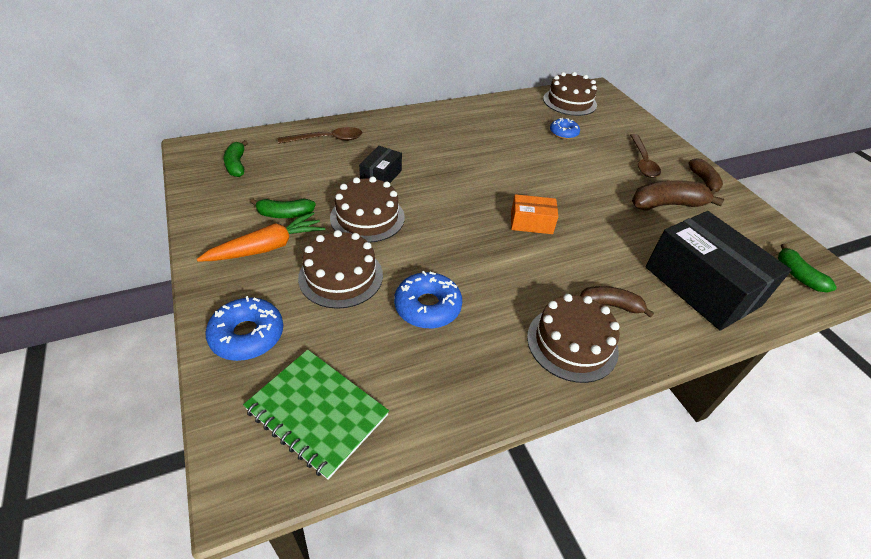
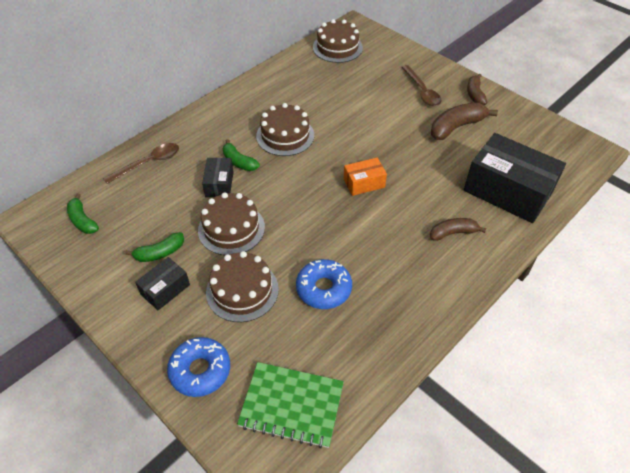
camera: 20 degrees left, 5 degrees up
orange carrot [197,212,325,262] -> black box [135,257,190,310]
brown cake [527,294,620,383] -> brown cake moved to [256,103,314,156]
blue donut [550,118,580,139] -> none
brown banana [688,158,723,195] -> brown banana turned 150 degrees counterclockwise [467,74,487,105]
green banana [778,244,837,293] -> green banana moved to [223,139,260,171]

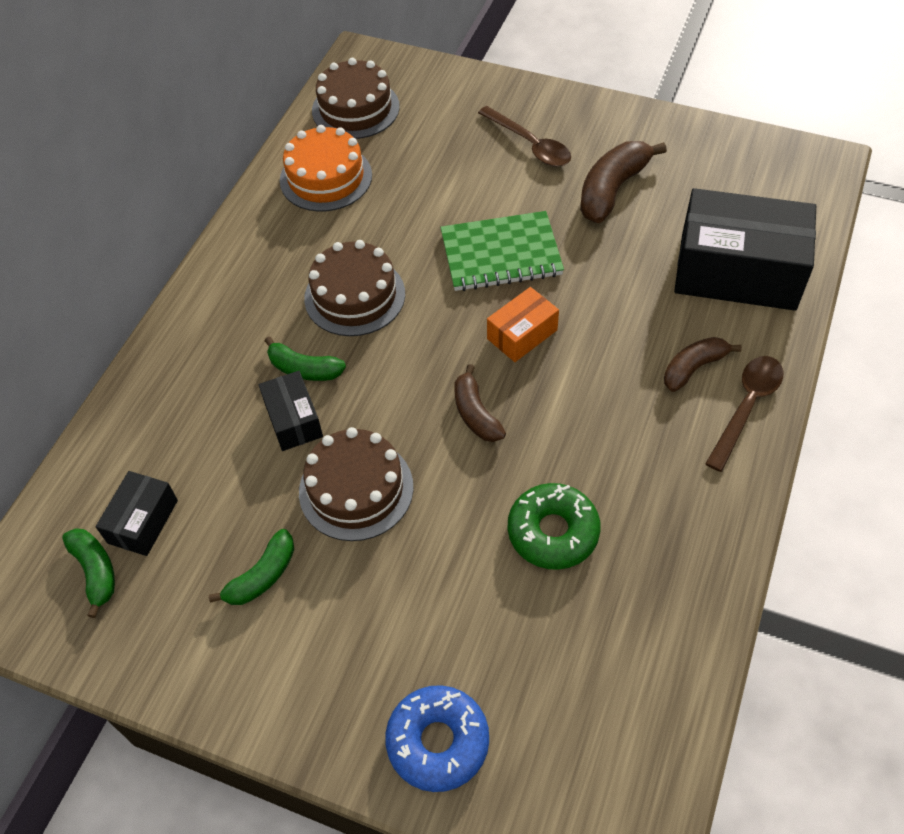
camera: 20 degrees left, 5 degrees up
green banana [67,193,99,234] -> green banana turned 150 degrees counterclockwise [62,528,115,618]
brown spoon [103,143,179,184] -> brown spoon moved to [705,356,783,472]
black box [135,257,190,310] -> black box moved to [96,471,178,556]
brown cake [206,251,279,322] -> none
green notebook [237,362,344,448] -> green notebook moved to [440,211,564,291]
blue donut [296,259,352,309] -> green donut [508,483,601,570]
brown banana [467,74,487,105] -> brown banana moved to [454,364,506,442]
none -> orange cake [280,125,372,212]

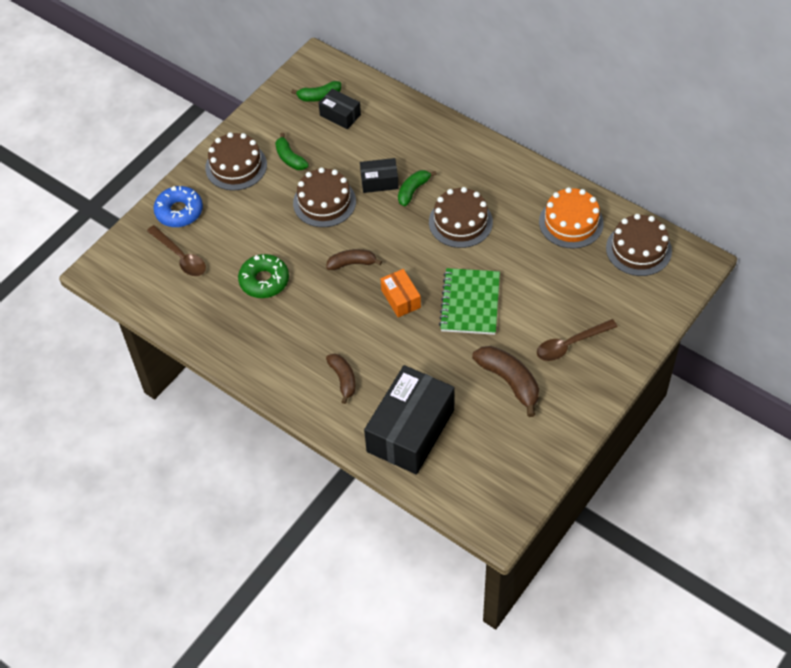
camera: 105 degrees right, 0 degrees up
brown spoon [705,356,783,472] -> brown spoon moved to [147,225,206,276]
none -> brown cake [205,132,267,190]

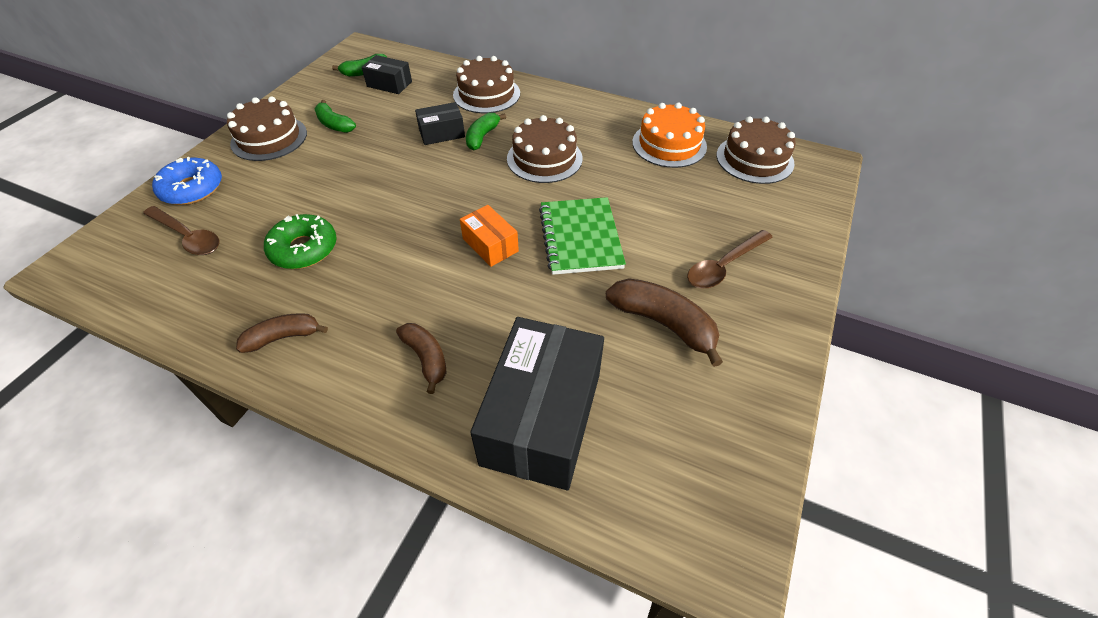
camera: 15 degrees left, 5 degrees down
brown cake [293,167,356,227] -> brown cake moved to [453,56,520,113]
brown banana [326,249,382,270] -> brown banana moved to [236,313,328,353]

